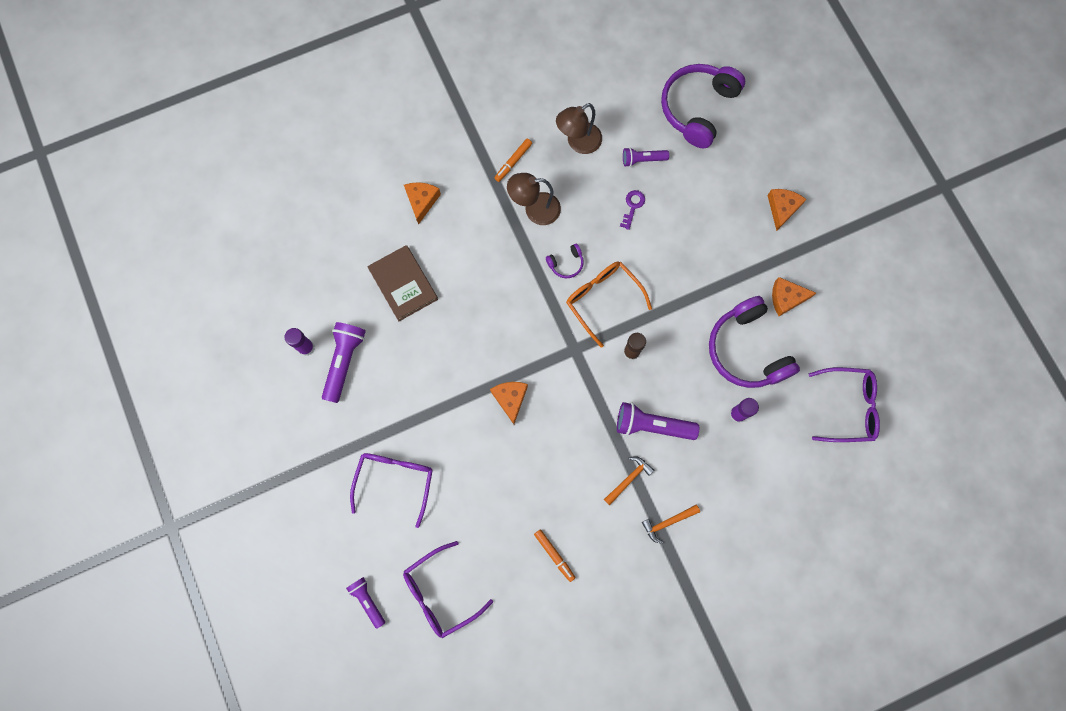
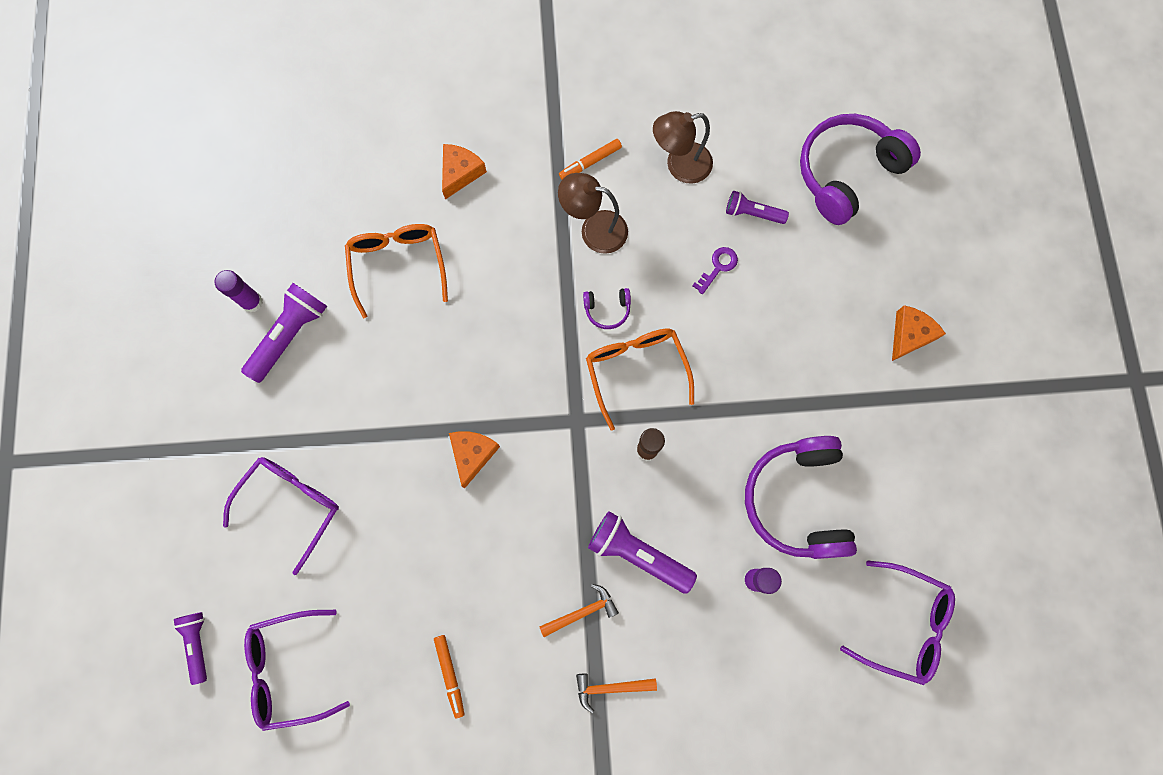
camera: 20 degrees right, 0 degrees up
brown book [367,245,438,321] -> orange glasses [345,224,448,318]
orange cheese [772,277,816,316] -> none

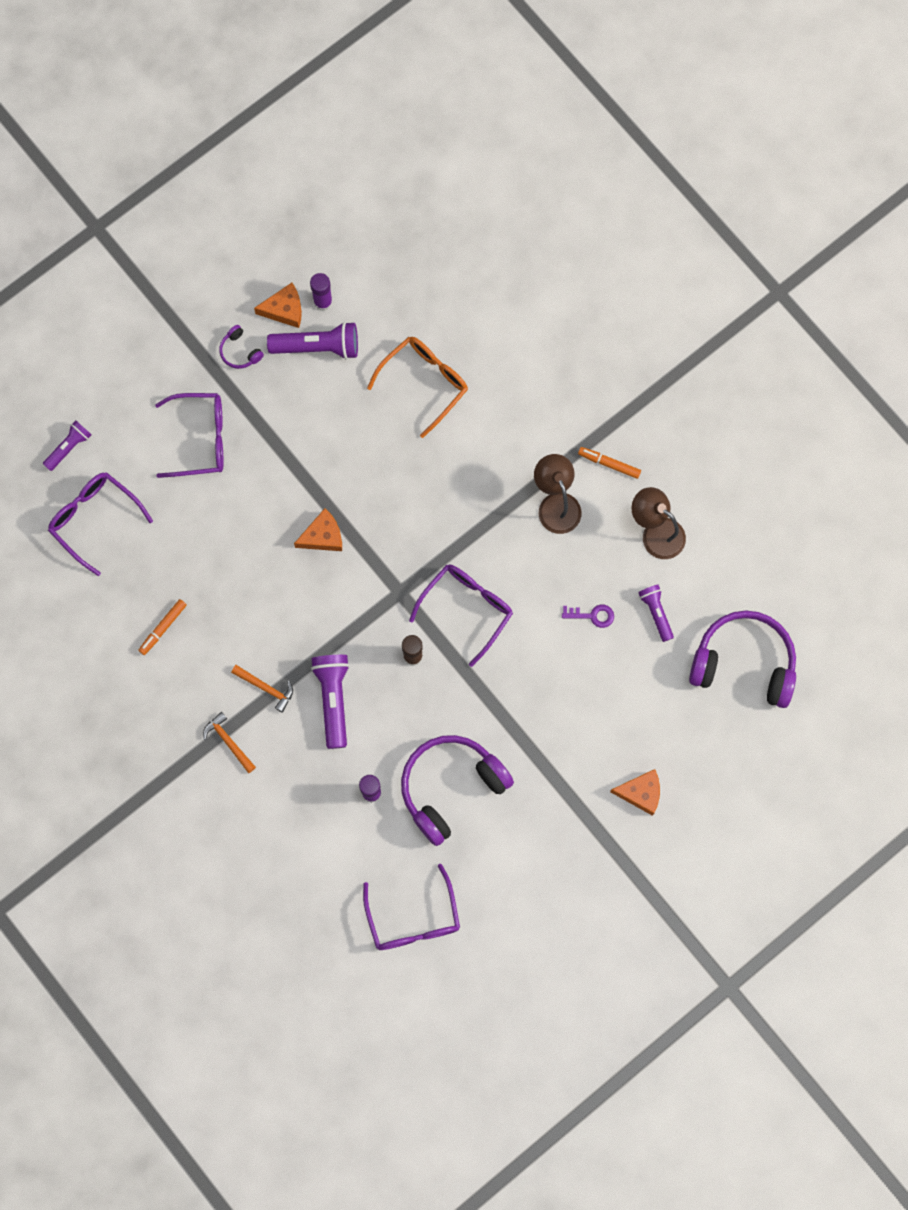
camera: 55 degrees right, 0 degrees up
orange cheese [442,144,487,199] -> orange cheese moved to [254,283,302,328]
purple headphones [583,288,631,329] -> purple headphones moved to [219,325,264,369]
orange glasses [586,328,694,430] -> purple glasses [409,565,513,667]

